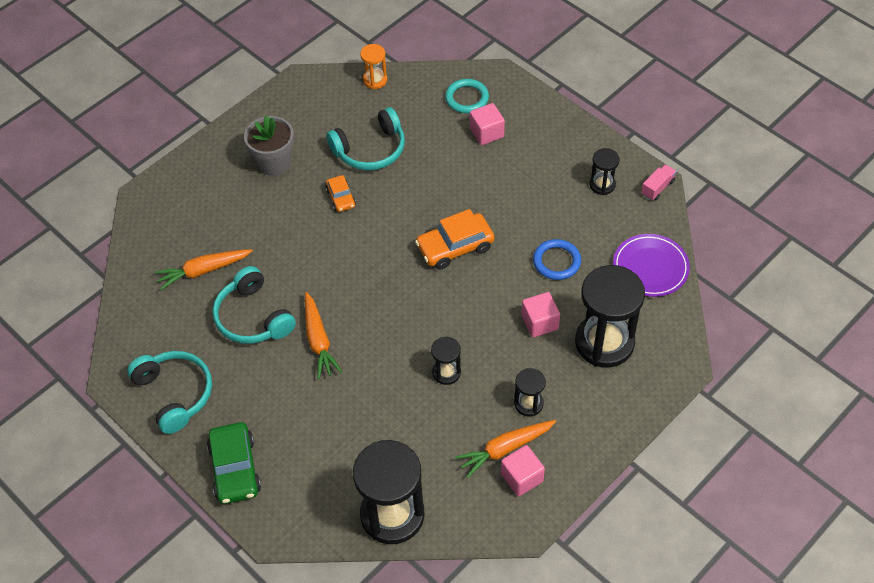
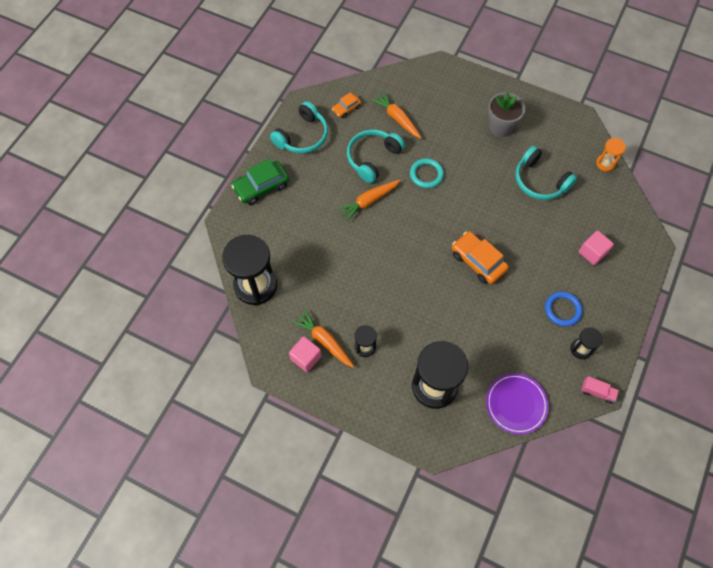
camera: 70 degrees right, 10 degrees up
orange car [325,175,356,212] -> orange car moved to [332,93,361,118]
black hourglass [431,337,461,385] -> none
turquoise ring [445,79,489,113] -> turquoise ring moved to [410,158,444,188]
pink cube [521,292,560,337] -> none
blue ring [533,239,581,280] -> blue ring moved to [545,291,583,327]

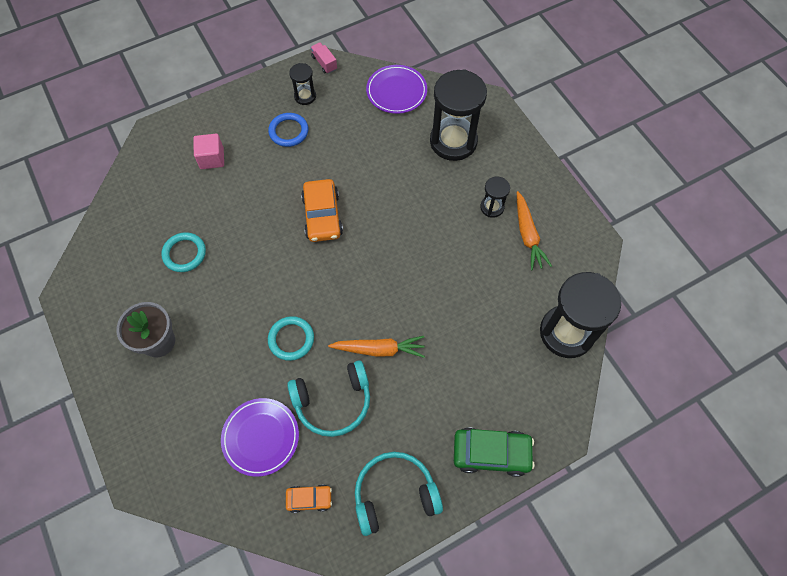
camera: 145 degrees left, 0 degrees up
pink cube [289,336,321,372] -> none
orange carrot [371,91,422,139] -> purple plate [221,398,299,477]
turquoise headphones [515,146,577,200] -> turquoise ring [161,232,206,272]
orange hourglass [596,138,626,172] -> none

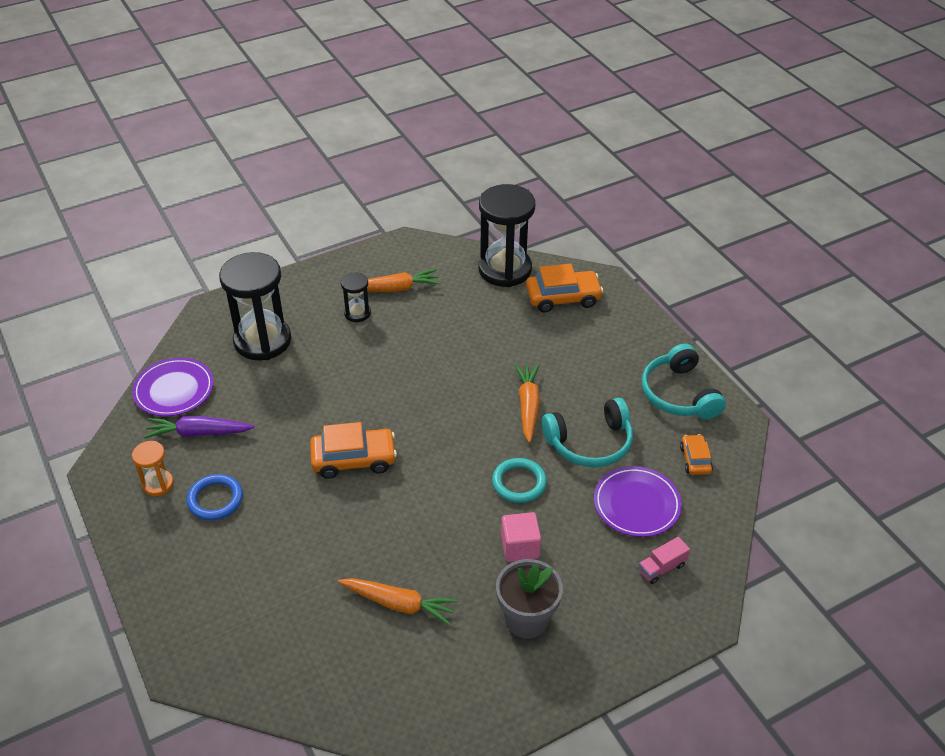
camera: 90 degrees left, 20 degrees down
turquoise ring [161,232,206,272] -> orange carrot [338,578,458,625]
pink cube [193,134,224,169] -> pink cube moved to [501,512,541,562]
turquoise headphones [287,360,370,437] -> turquoise headphones turned 90 degrees clockwise [542,398,633,468]
black hourglass [289,63,316,105] -> orange hourglass [132,441,174,496]
pink truck [310,42,337,74] -> pink truck moved to [638,537,690,584]
green car [454,427,535,477] -> none
none -> purple carrot [144,416,255,438]
none -> orange car [526,264,603,313]

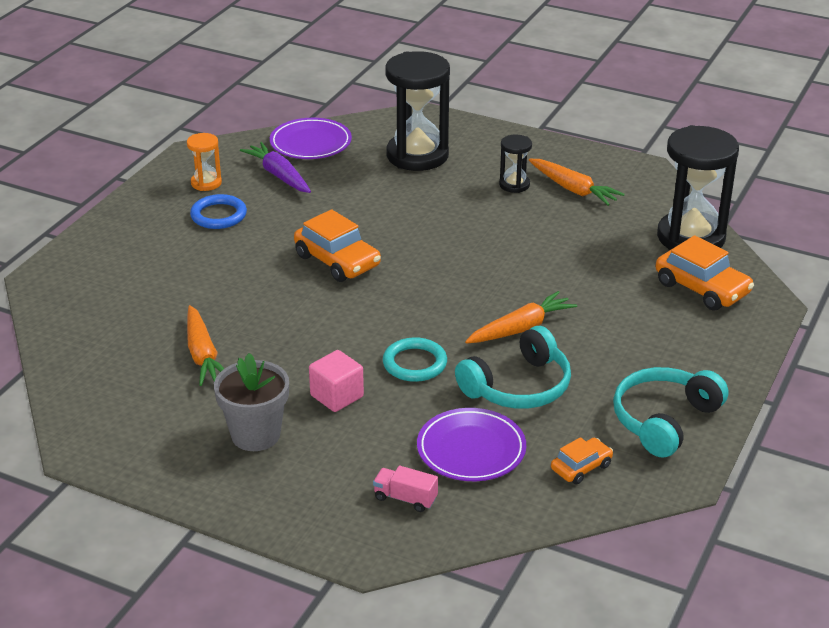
camera: 55 degrees right, 10 degrees down
turquoise headphones [542,398,633,468] -> turquoise headphones turned 75 degrees counterclockwise [455,326,571,409]

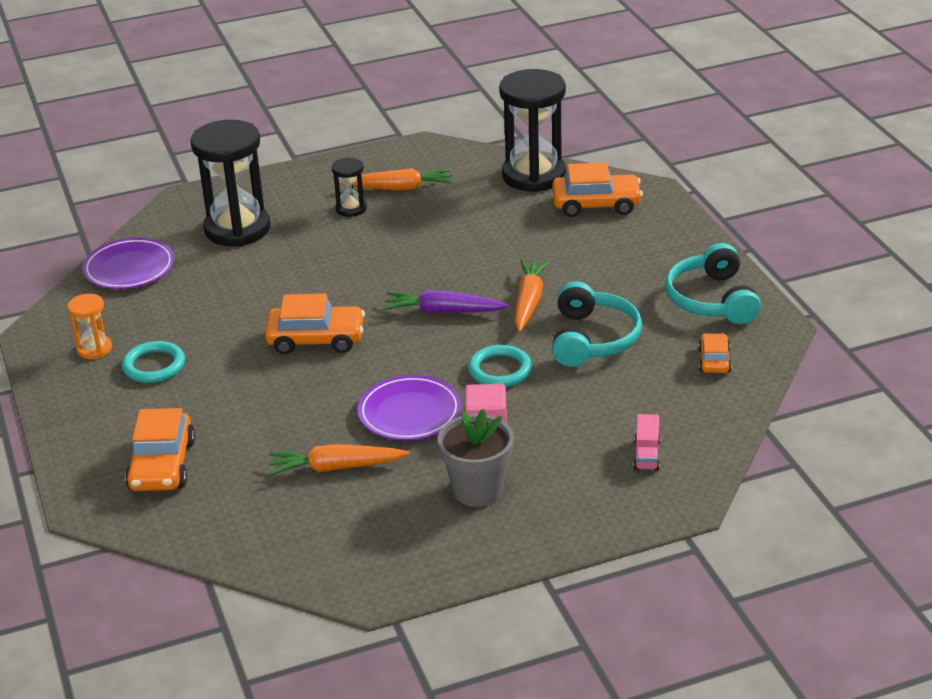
camera: 45 degrees left, 0 degrees up
orange carrot [187,305,224,386] -> orange carrot turned 150 degrees clockwise [269,444,410,475]
blue ring [190,194,247,229] -> turquoise ring [122,341,185,383]
purple carrot [240,142,311,193] -> purple carrot moved to [383,290,509,313]
pink truck [373,466,438,512] -> pink truck turned 60 degrees counterclockwise [633,414,660,471]
purple plate [417,408,526,481] -> purple plate moved to [358,375,461,440]
none -> orange car [125,408,195,491]

